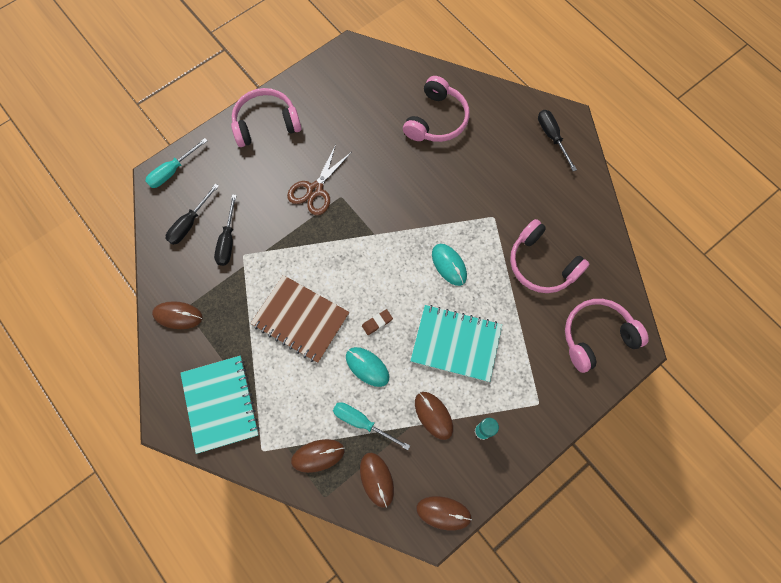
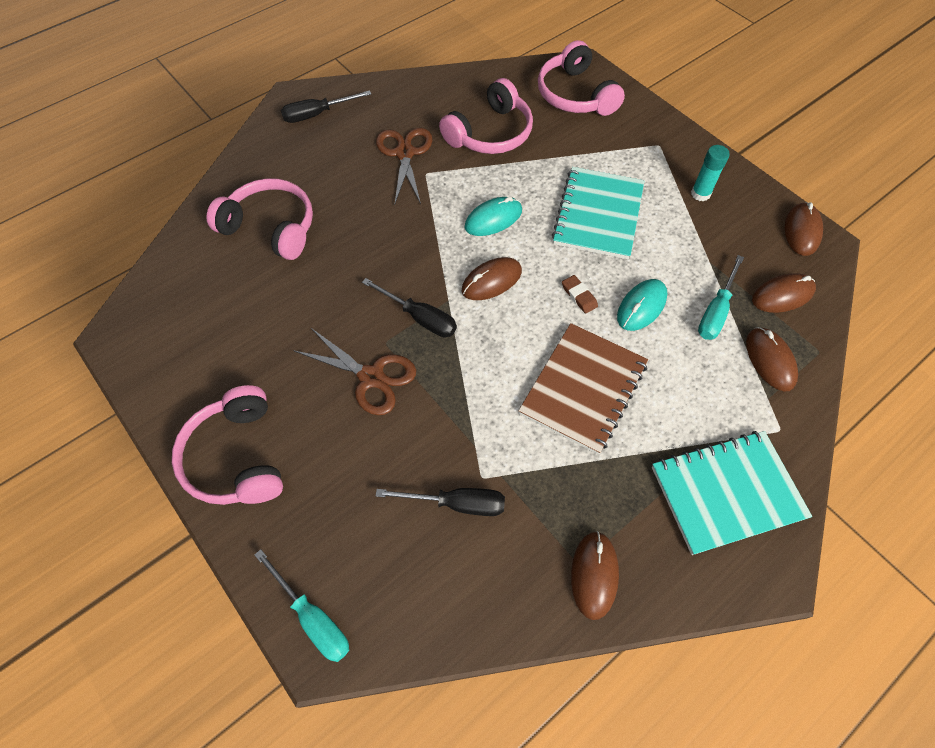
camera: 90 degrees left, 10 degrees down
black screwdriver [166,184,219,245] -> black screwdriver moved to [362,278,457,337]
brown mouse [415,392,453,440] -> brown mouse moved to [462,257,522,300]
none -> brown scissors [376,128,432,205]

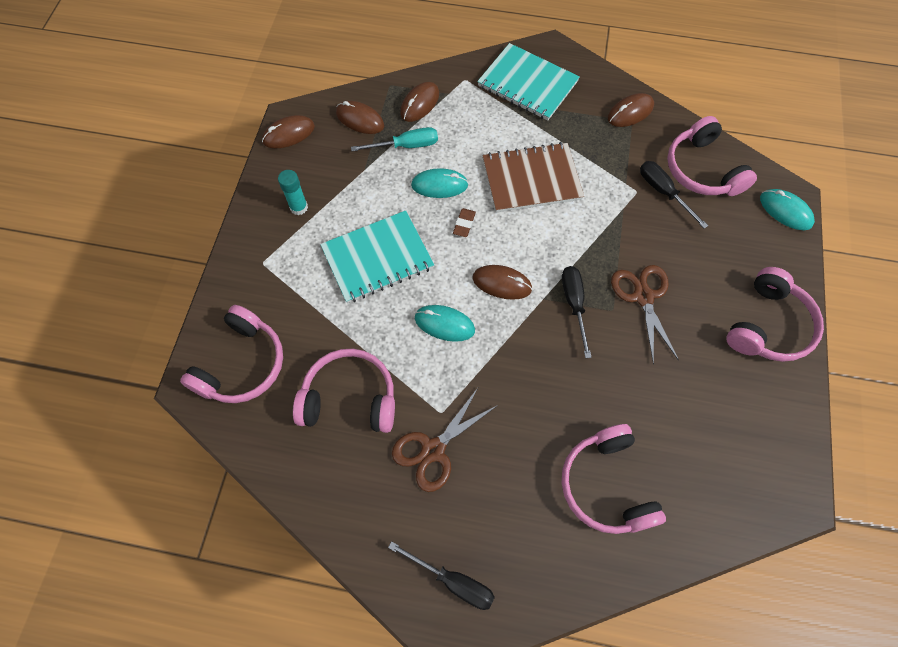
camera: 130 degrees left, 5 degrees up
turquoise screwdriver [255,549,349,662] -> turquoise mouse [760,189,815,230]
none -> pink headphones [667,116,757,196]

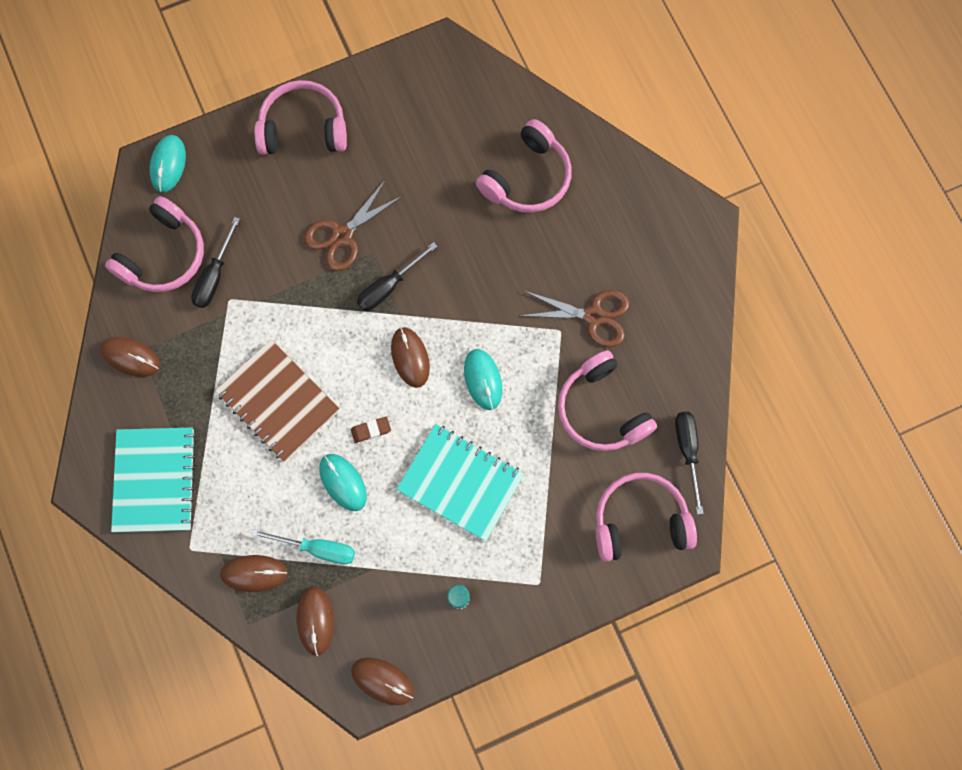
camera: 125 degrees left, 10 degrees up
turquoise screwdriver [351,127,438,151] -> turquoise screwdriver turned 150 degrees clockwise [251,529,355,564]
black screwdriver [388,541,495,610] -> black screwdriver moved to [675,412,704,515]

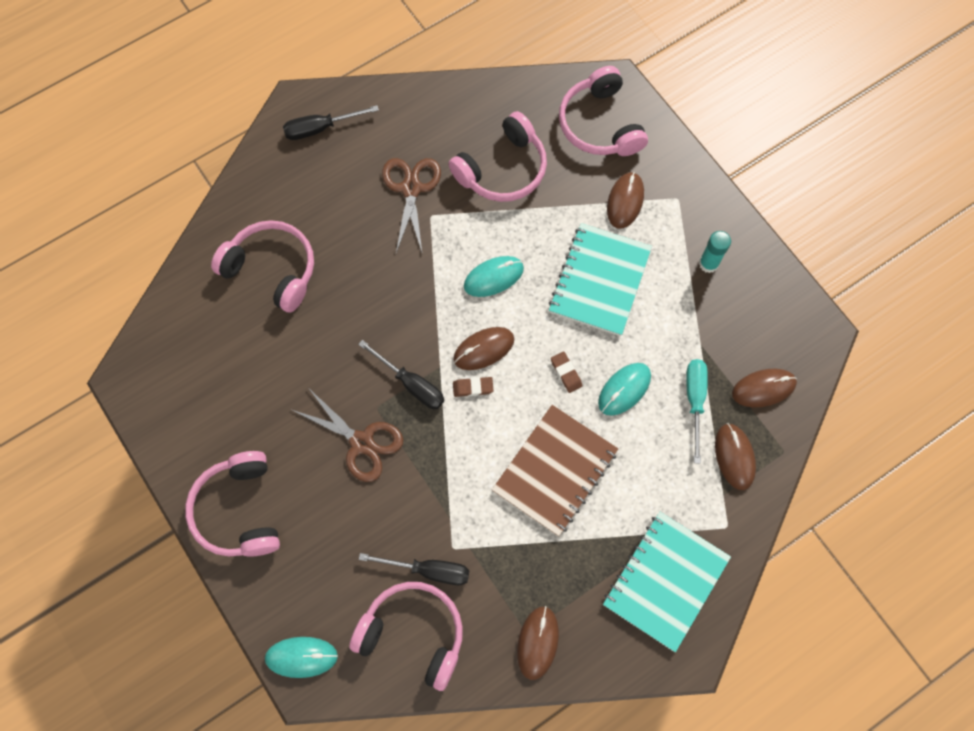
camera: 100 degrees left, 5 degrees down
turquoise notebook [111,427,196,532] -> turquoise notebook turned 45 degrees counterclockwise [603,512,731,652]
brown mouse [351,658,414,705] -> brown mouse moved to [607,172,644,229]
black screwdriver [675,412,704,515] -> black screwdriver moved to [283,105,379,140]
none -> brown eraser [453,377,494,397]

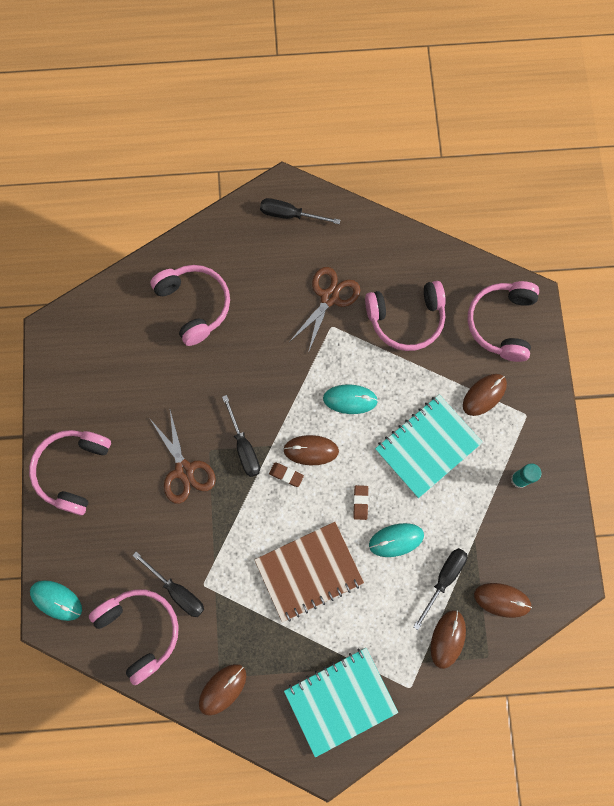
camera: 30 degrees right, 5 degrees up
turquoise screwdriver [686,359,708,464] -> black screwdriver [413,548,467,630]

